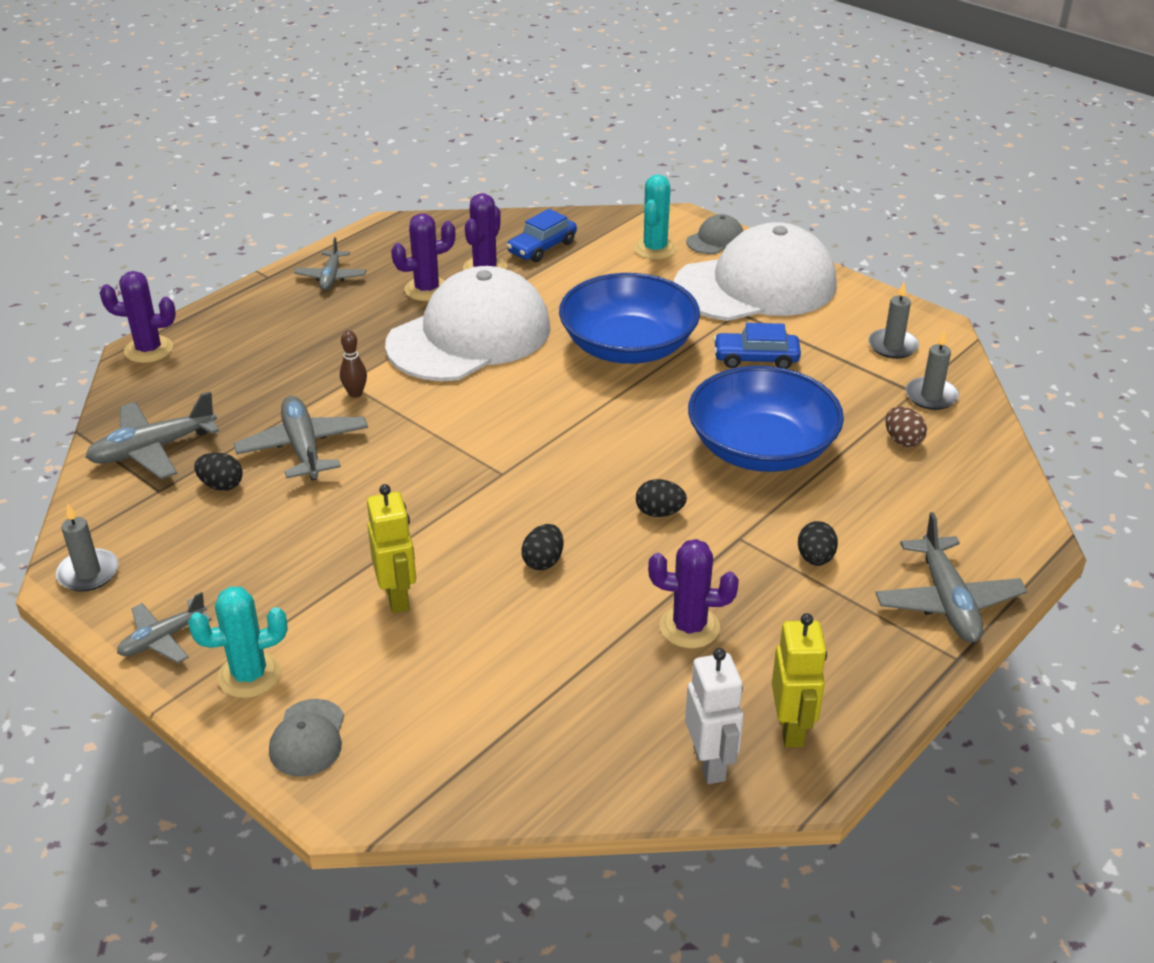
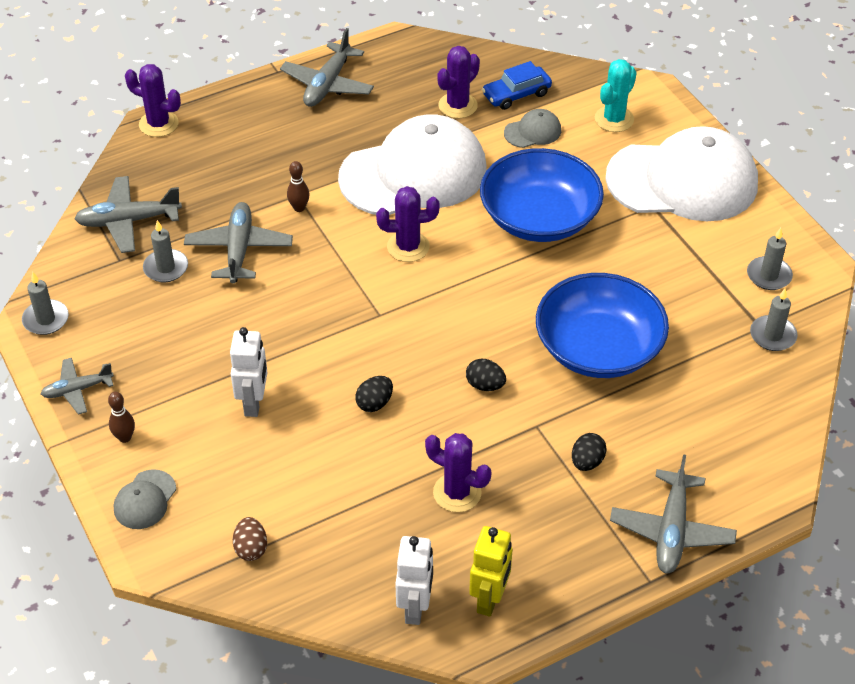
camera: 20 degrees right, 10 degrees up
turquoise cactus [188,586,288,698] -> brown bowling pin [108,392,135,443]
black egg [194,452,243,491] -> grey candle [143,220,188,282]
grey plane [294,237,366,290] -> grey plane [280,28,374,107], size x1.58
yellow robot [367,484,416,613] -> white robot [230,327,268,417]
purple cactus [391,213,455,301] -> purple cactus moved to [376,186,440,262]
grey cap [686,214,743,254] -> grey cap moved to [504,109,561,148]
blue car [714,323,801,369] -> none
brown egg [885,406,927,447] -> brown egg moved to [233,517,267,561]

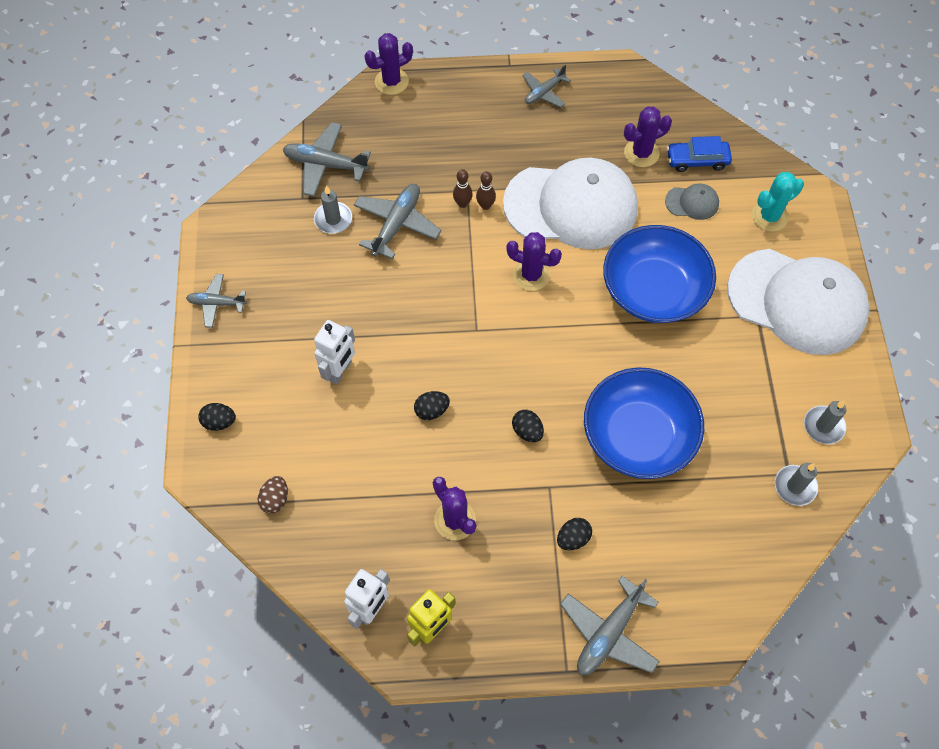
camera: 25 degrees right, 15 degrees up
grey candle [22,272,69,335] -> none
brown bowling pin [108,392,135,443] -> brown bowling pin moved to [476,171,496,210]
grey cap [114,470,176,529] -> black egg [198,403,236,431]
purple cactus [125,64,181,137] -> purple cactus turned 75 degrees counterclockwise [365,33,413,95]
grey plane [280,28,374,107] -> grey plane [522,65,571,108], size x0.63

